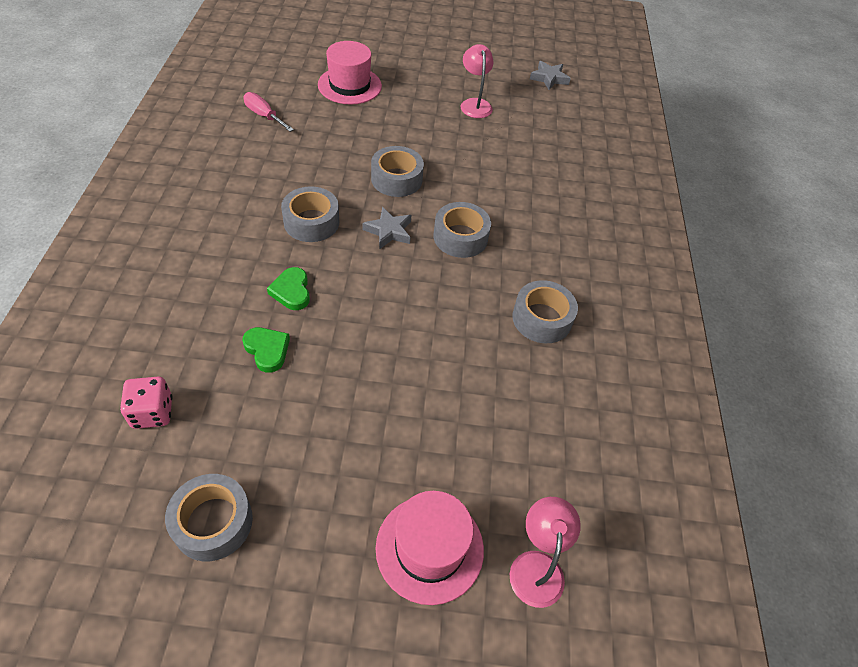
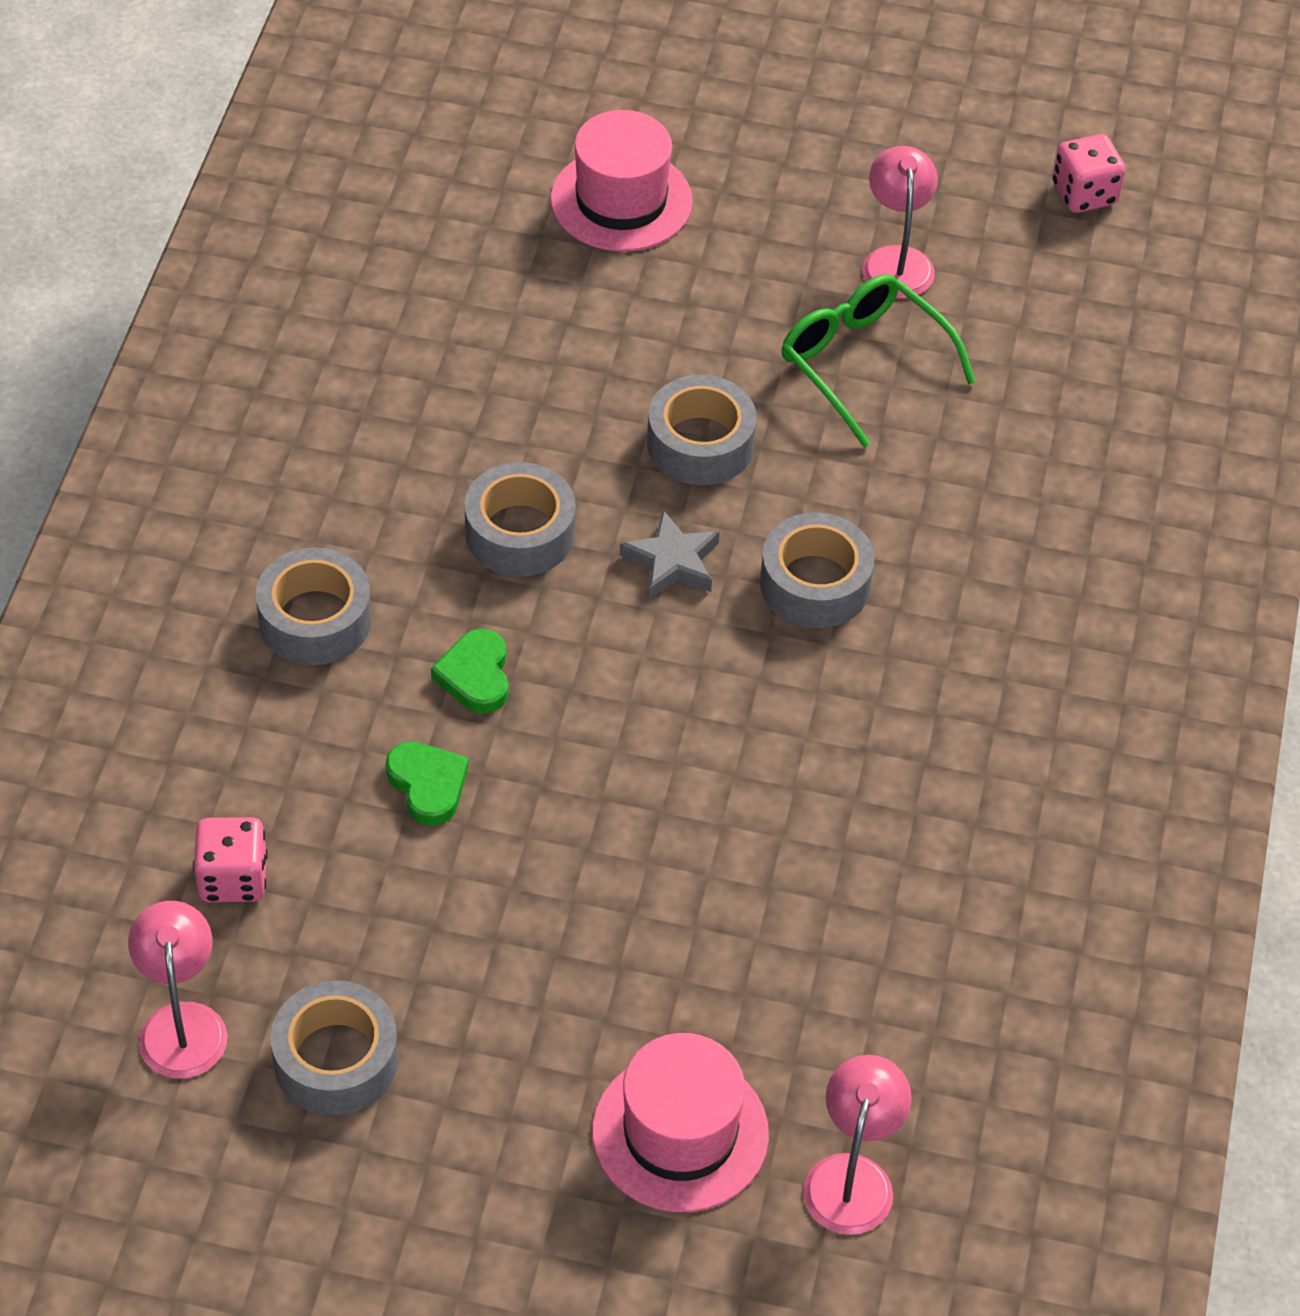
camera: 10 degrees right, 0 degrees up
pink screwdriver [243,92,294,132] -> none
grey tape [512,280,578,343] -> grey tape moved to [256,547,372,665]
grey star [530,61,571,90] -> pink dice [1053,134,1126,213]
none -> pink lamp [128,901,227,1079]
none -> green glasses [781,274,976,448]

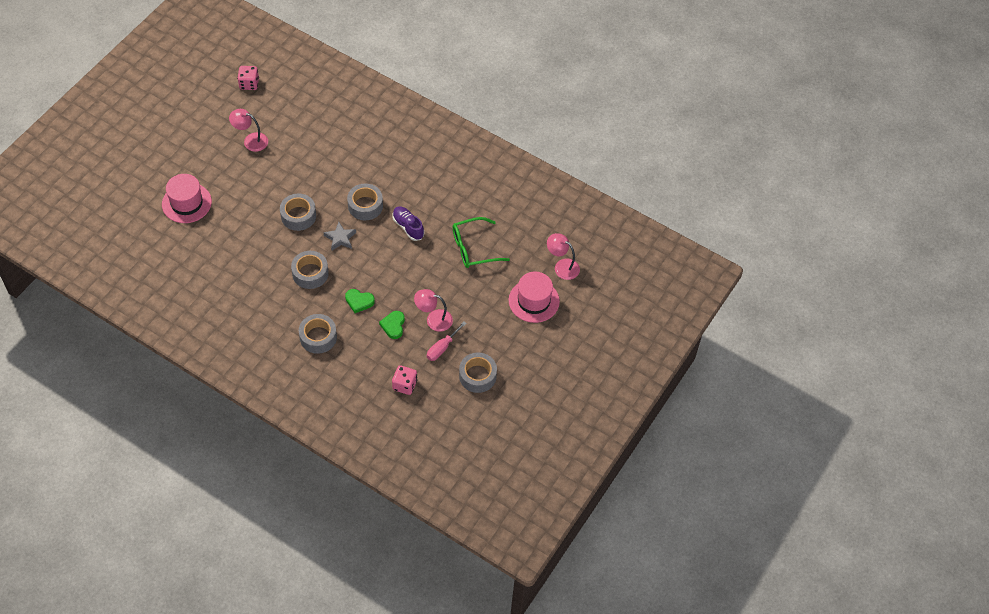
camera: 70 degrees left, 5 degrees up
pink lamp [128,901,227,1079] -> pink lamp moved to [414,289,453,332]
green heart [386,742,469,826] -> green heart turned 75 degrees counterclockwise [379,311,405,339]
green glasses [781,274,976,448] -> green glasses moved to [453,217,510,268]
none -> purple shoe [393,206,424,241]
none -> pink screwdriver [427,322,467,361]

